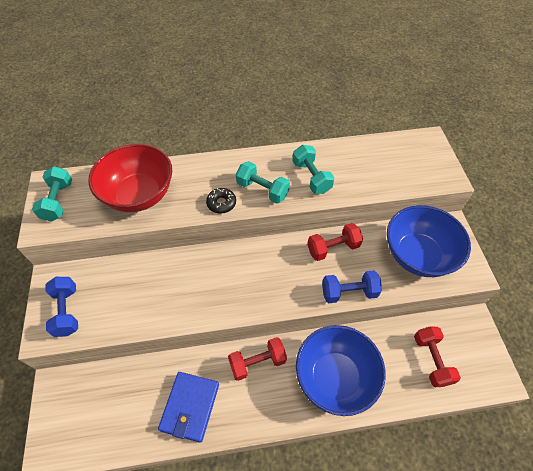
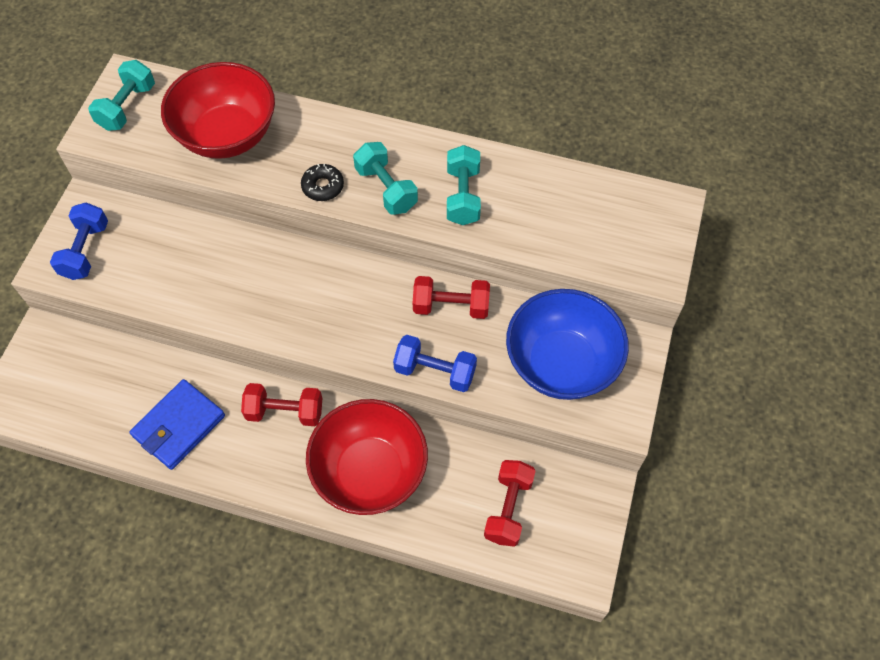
camera: 25 degrees right, 5 degrees up
blue bowl [296,325,386,416] -> red bowl [306,399,428,515]

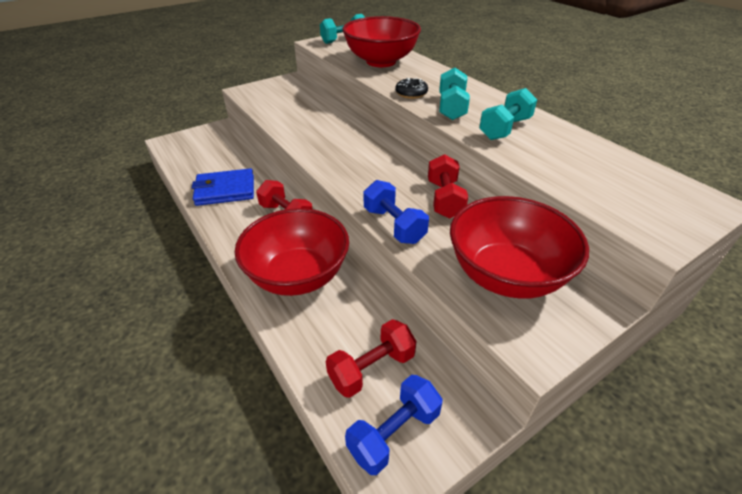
camera: 40 degrees right, 20 degrees down
blue dumbbell [50,203,108,280] -> blue dumbbell moved to [345,375,443,475]
red dumbbell [413,276,490,319] -> red dumbbell turned 45 degrees clockwise [428,154,468,218]
blue bowl [506,289,629,400] -> red bowl [450,196,589,299]

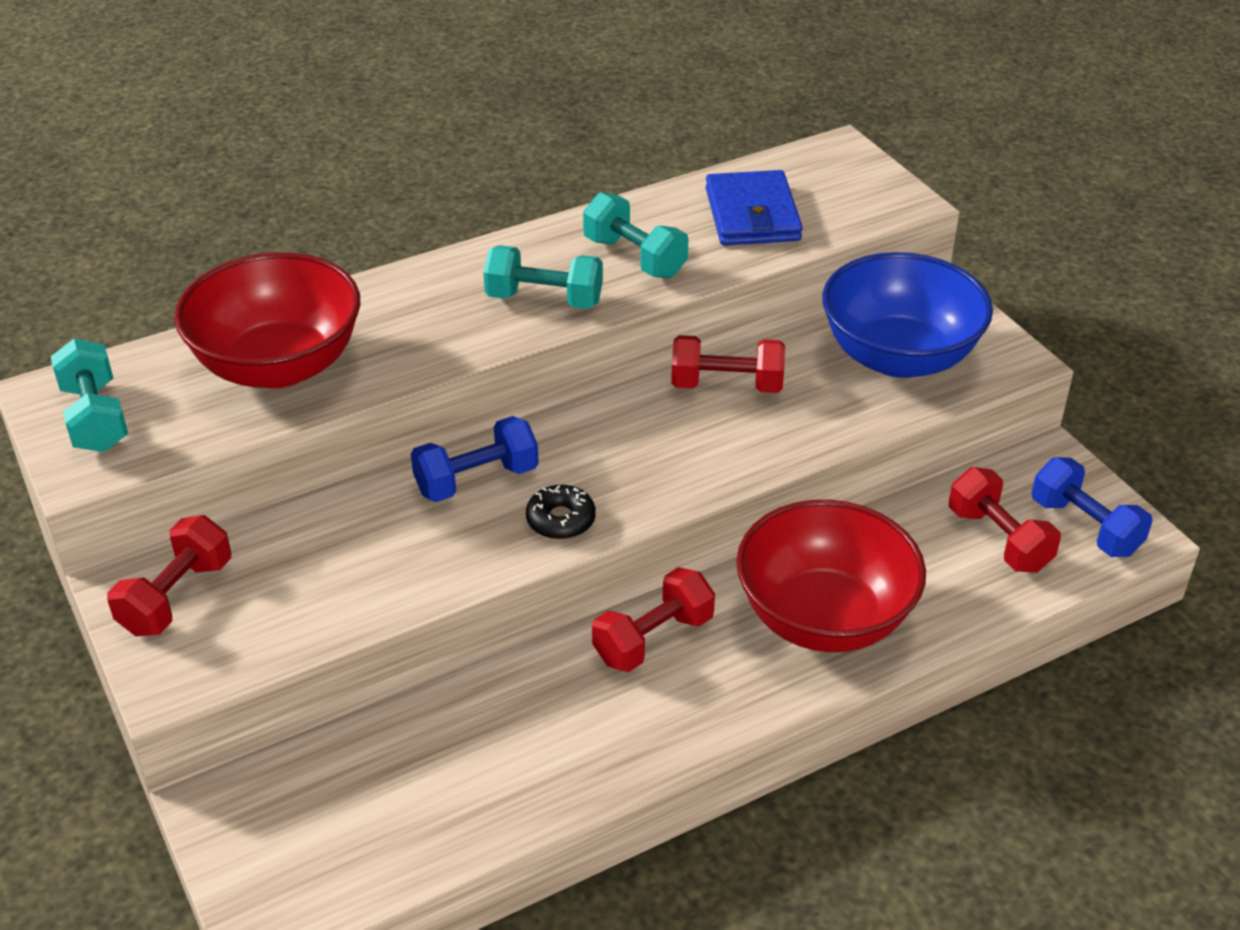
camera: 85 degrees left, 0 degrees up
blue wallet [192,169,254,206] -> blue wallet moved to [706,170,803,245]
blue dumbbell [363,180,429,244] -> blue dumbbell moved to [411,416,539,502]
black donut [395,78,428,99] -> black donut moved to [526,485,596,539]
red bowl [450,196,589,299] -> blue bowl [822,252,993,378]
none -> red dumbbell [107,515,231,636]

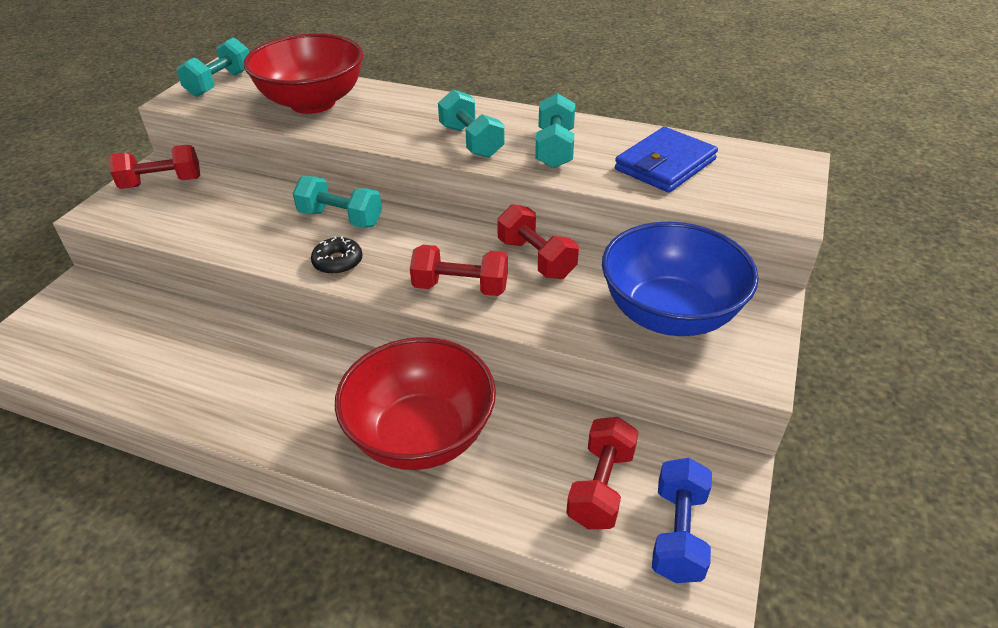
camera: 50 degrees right, 0 degrees up
blue dumbbell [411,416,539,502] -> turquoise dumbbell [293,176,382,228]
red dumbbell [592,567,715,672] -> red dumbbell moved to [410,245,508,296]

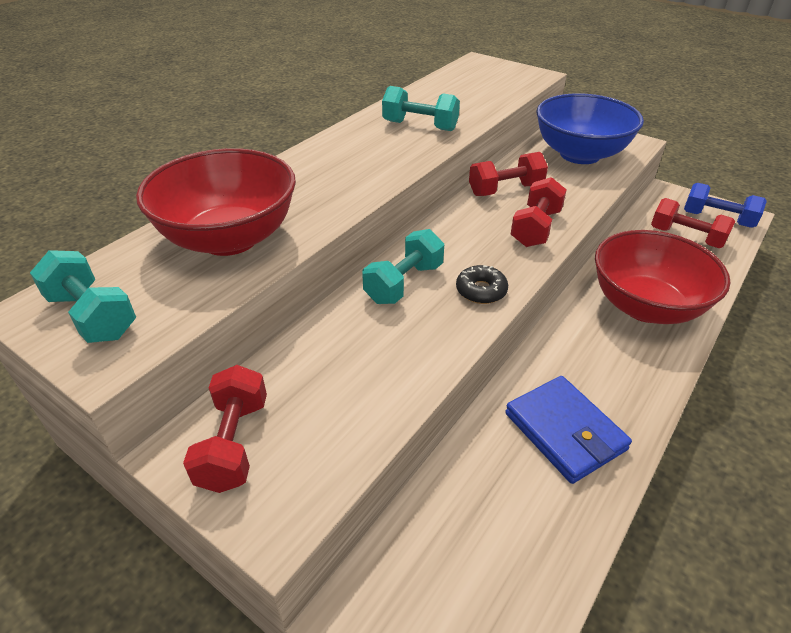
camera: 75 degrees left, 0 degrees up
turquoise dumbbell [438,89,504,158] -> none
blue wallet [615,127,718,193] -> blue wallet moved to [505,376,632,484]

